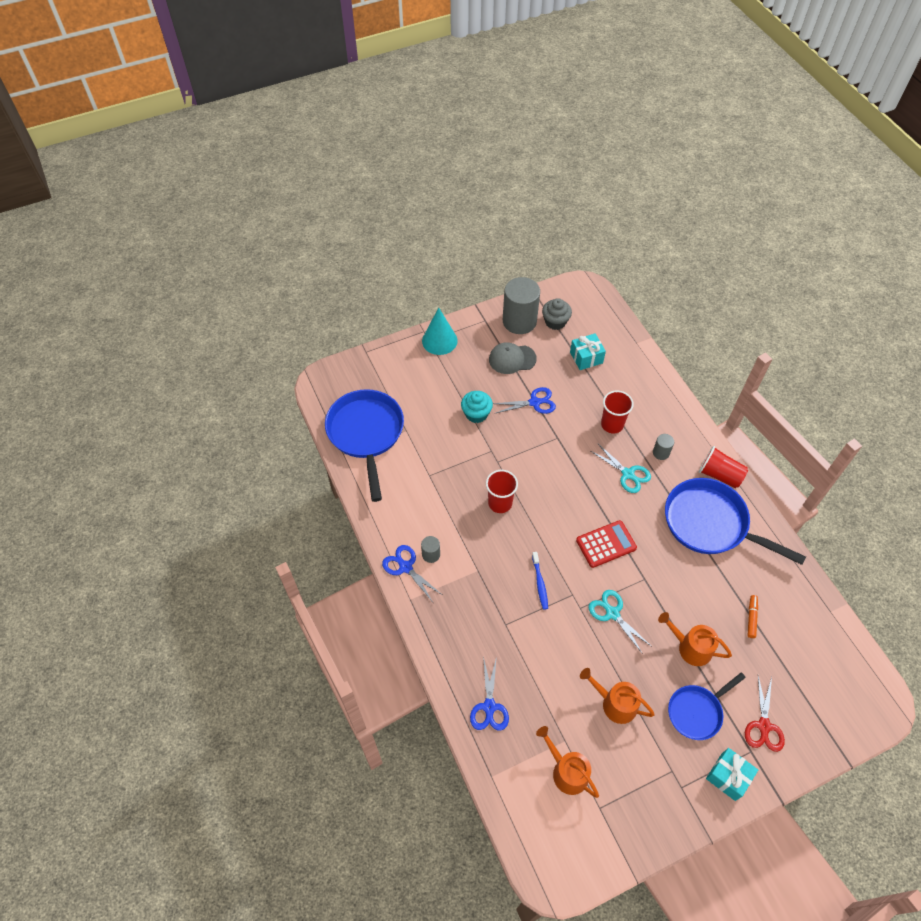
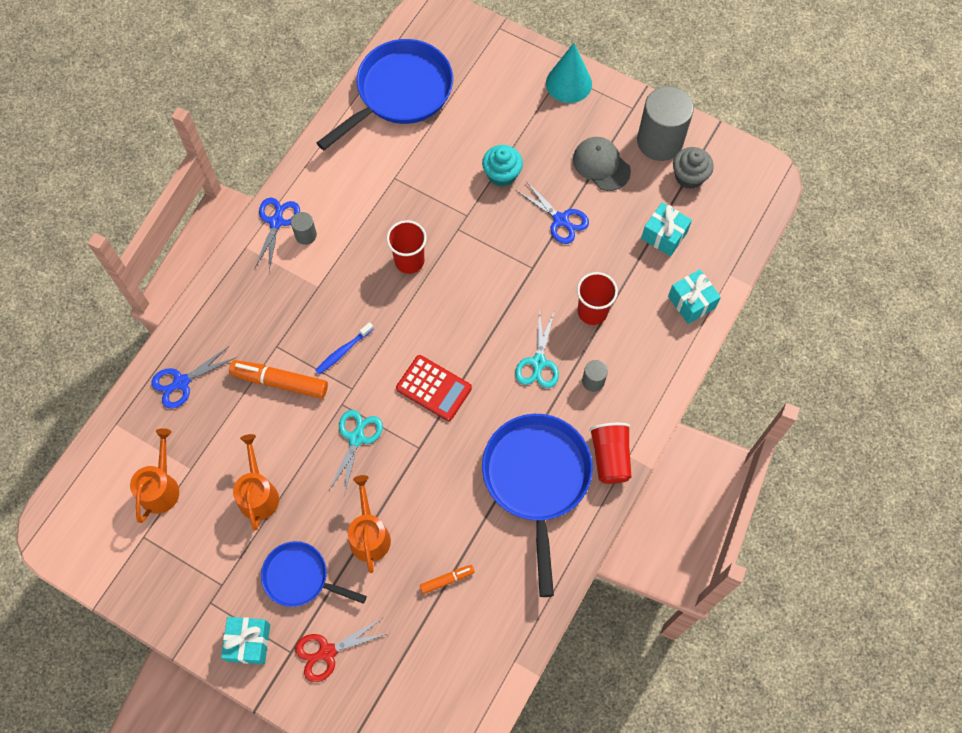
camera: 55 degrees right, 10 degrees up
none -> orange marker [229,360,328,399]
none -> turquoise gift [668,269,721,324]

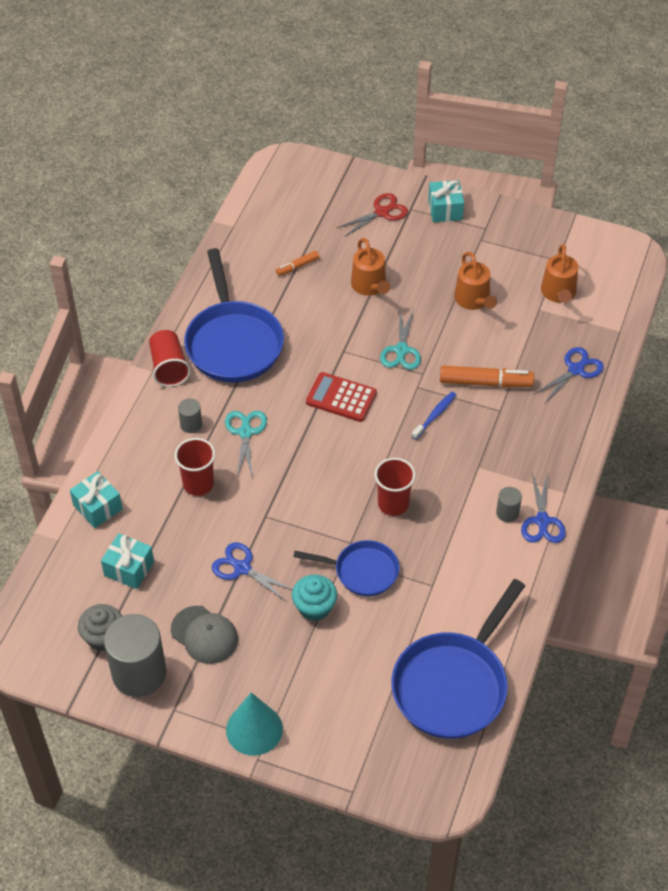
camera: 170 degrees right, 15 degrees down
blue pan [261,541,367,607] -> blue pan moved to [294,540,399,596]

